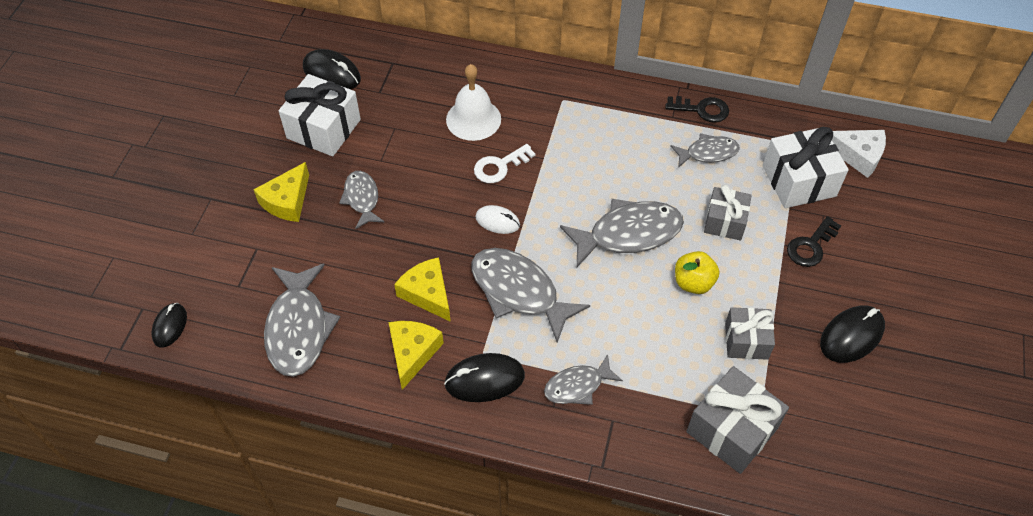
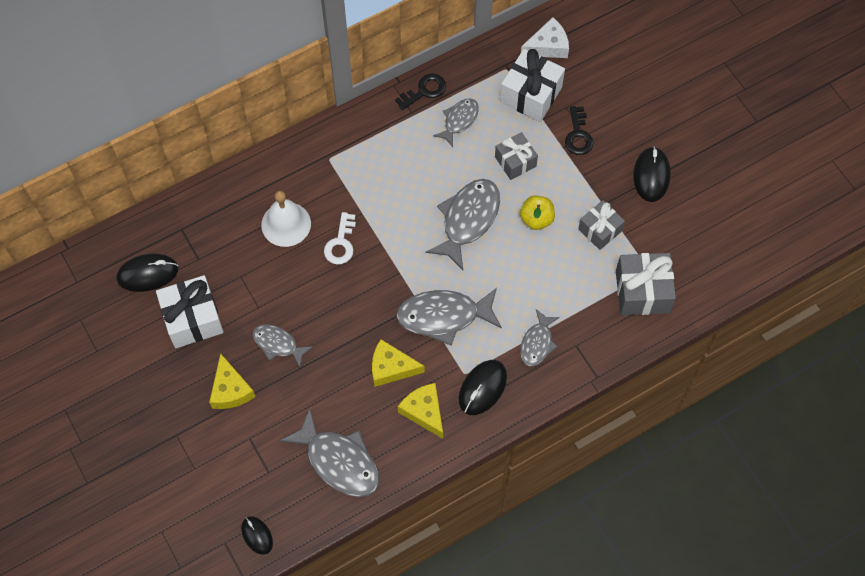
camera: 45 degrees left, 10 degrees up
white mouse [475,205,520,234] -> none

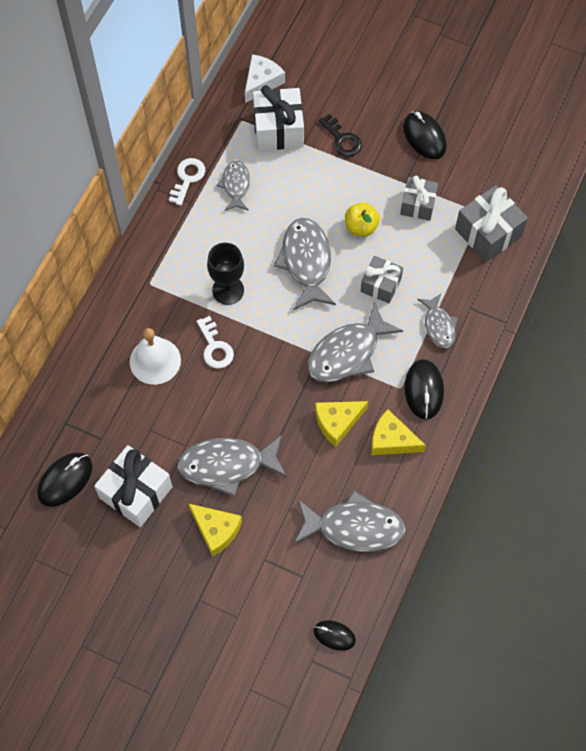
camera: 35 degrees left, 0 degrees up
grey fish [253,324,313,367] -> grey fish [177,435,287,497], size x1.70
black key [395,74,446,110] -> white key [169,158,205,206]
grey gift [495,132,538,180] -> grey gift moved to [360,256,403,303]
none -> black goblet [207,243,244,305]

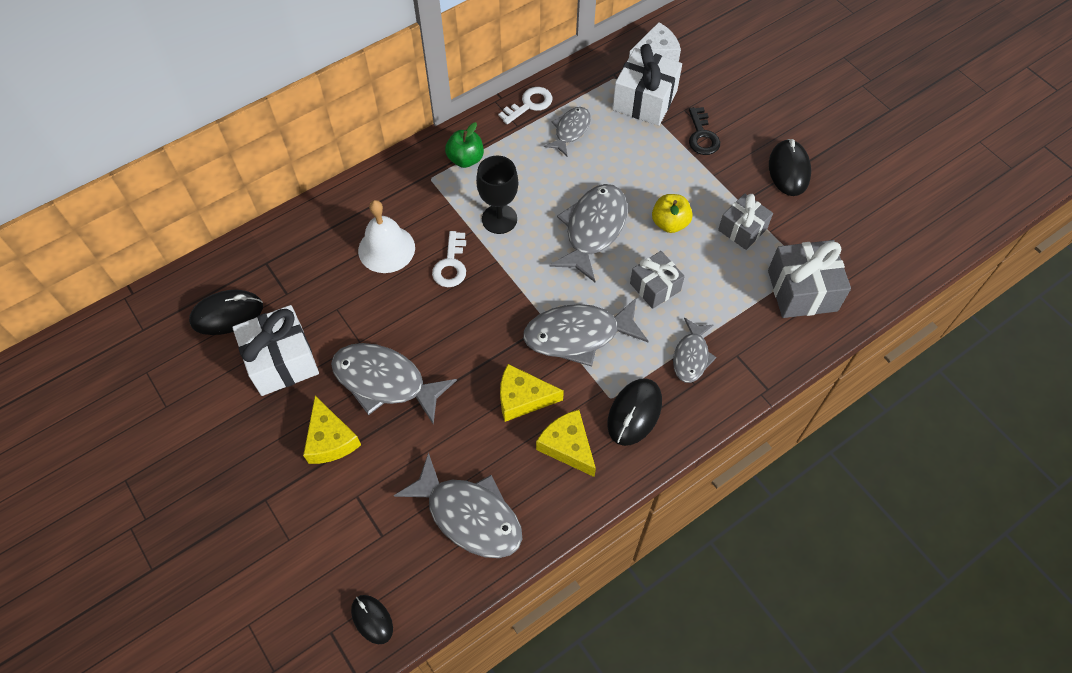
camera: 30 degrees right, 5 degrees down
none -> green apple [445,122,484,168]

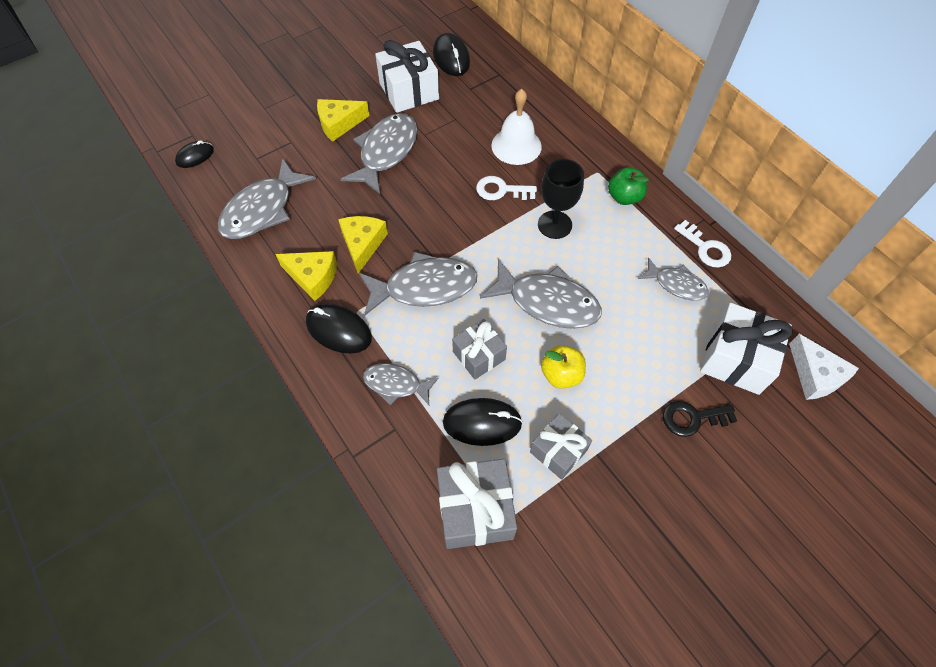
camera: 90 degrees right, 0 degrees up
grey fish [523,298,649,367] -> grey fish turned 90 degrees clockwise [359,252,477,315]
yellow cheese [536,410,596,477] -> yellow cheese turned 60 degrees clockwise [276,251,337,301]
black mouse [769,139,811,196] -> black mouse moved to [443,398,523,446]

